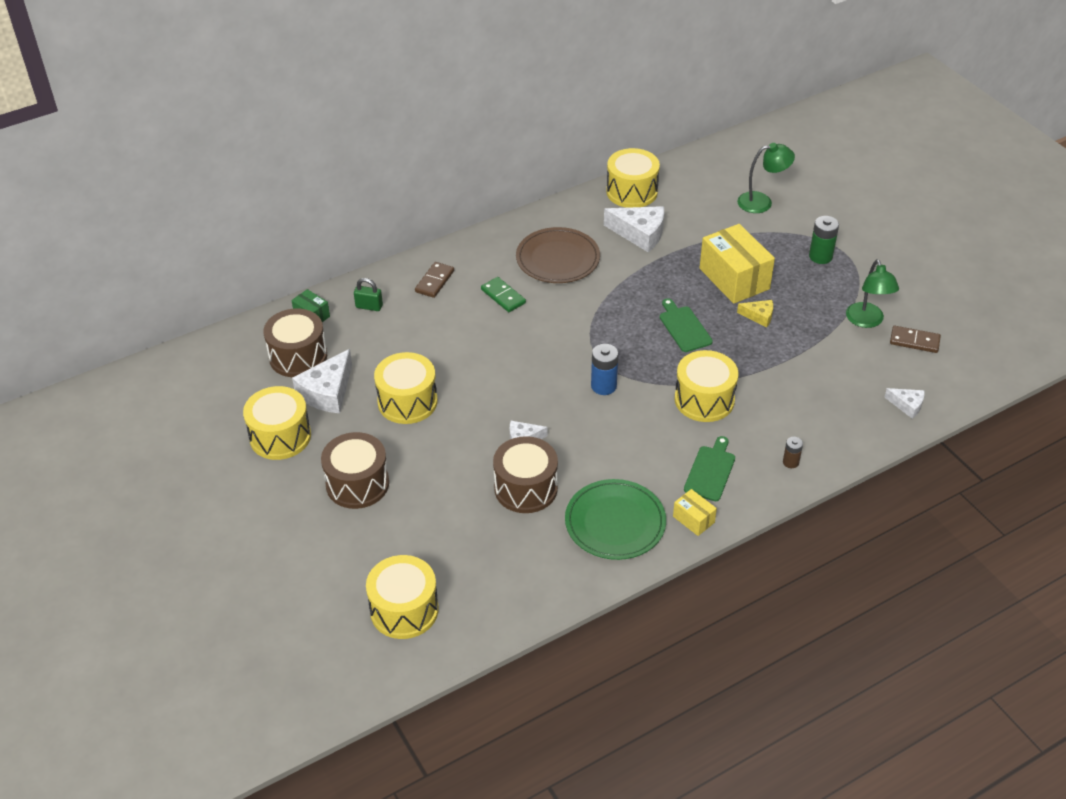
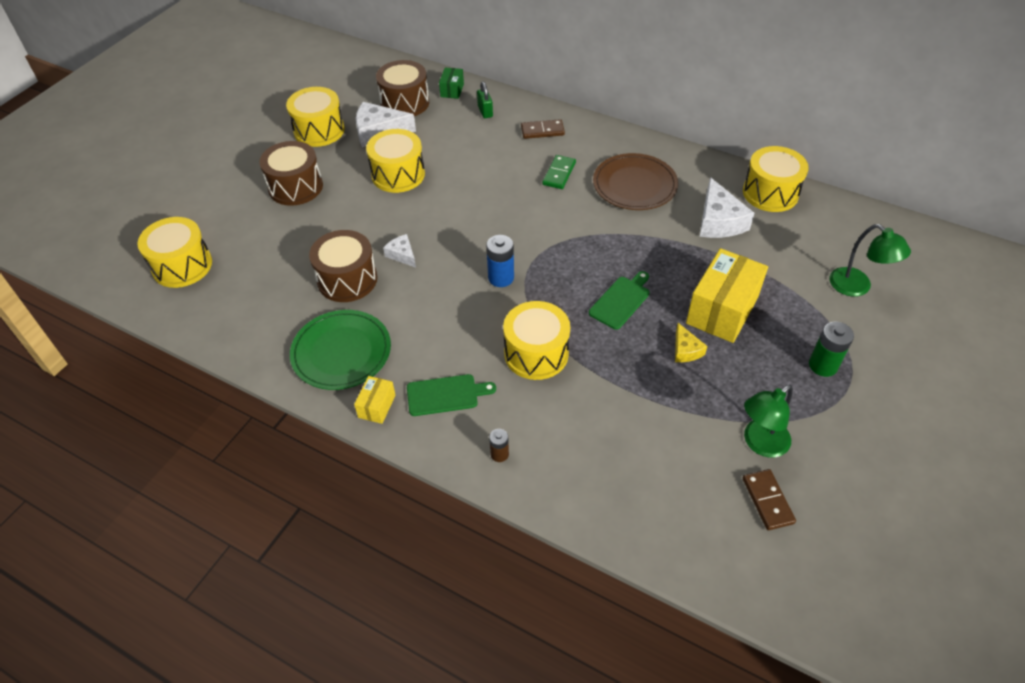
camera: 60 degrees right, 5 degrees up
white cheese [884,388,925,419] -> none

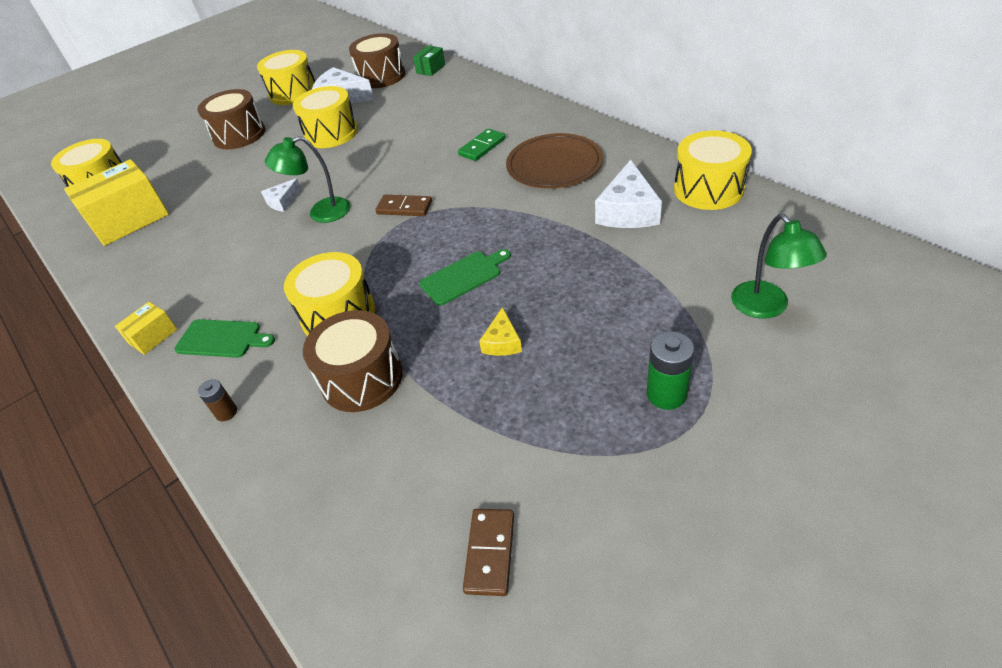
camera: 25 degrees right, 5 degrees down
green plate [290,310,391,390] -> none
brown drum [309,230,377,302] -> brown drum moved to [303,310,403,412]
white cheese [383,234,416,268] -> white cheese turned 120 degrees counterclockwise [261,178,302,212]
green padlock [477,82,493,118] -> none
blue battery [486,235,514,287] -> none
brown domino [521,119,565,139] -> brown domino moved to [375,195,432,216]
yellow box [686,248,768,343] -> yellow box moved to [64,159,169,246]
green lamp [744,385,793,458] -> green lamp moved to [265,136,351,223]

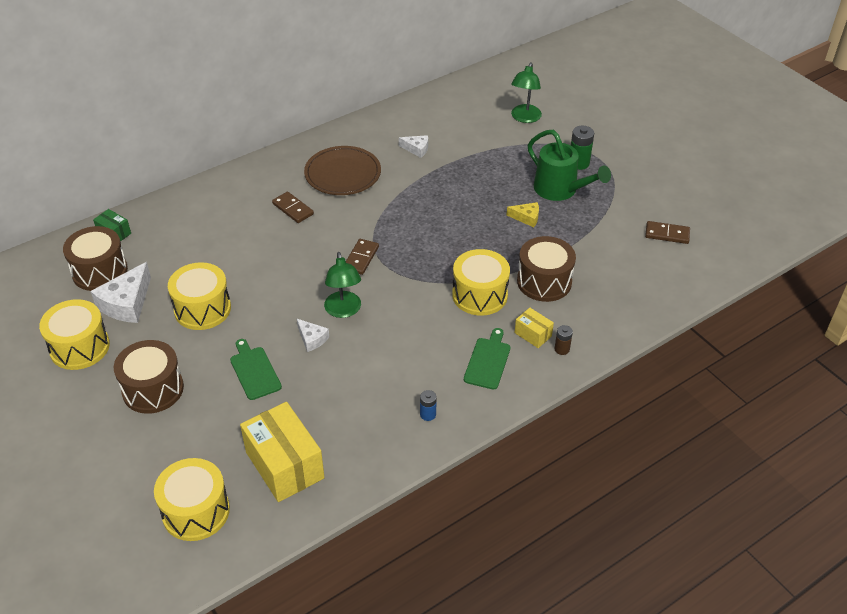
camera: 90 degrees left, 0 degrees up
yellow box [115,302,177,355] -> yellow box moved to [515,308,554,348]
green cutting board [419,249,511,306] -> green cutting board moved to [230,339,282,400]
green domino [458,128,506,161] -> brown domino [272,192,314,223]
white cheese [595,160,662,228] -> white cheese [399,135,428,158], size x0.55
yellow drum [674,131,752,210] -> none
green lamp [731,214,827,319] -> green lamp turned 120 degrees clockwise [511,63,542,123]
none -> blue battery [420,390,437,421]
none -> green watering can [528,130,611,201]

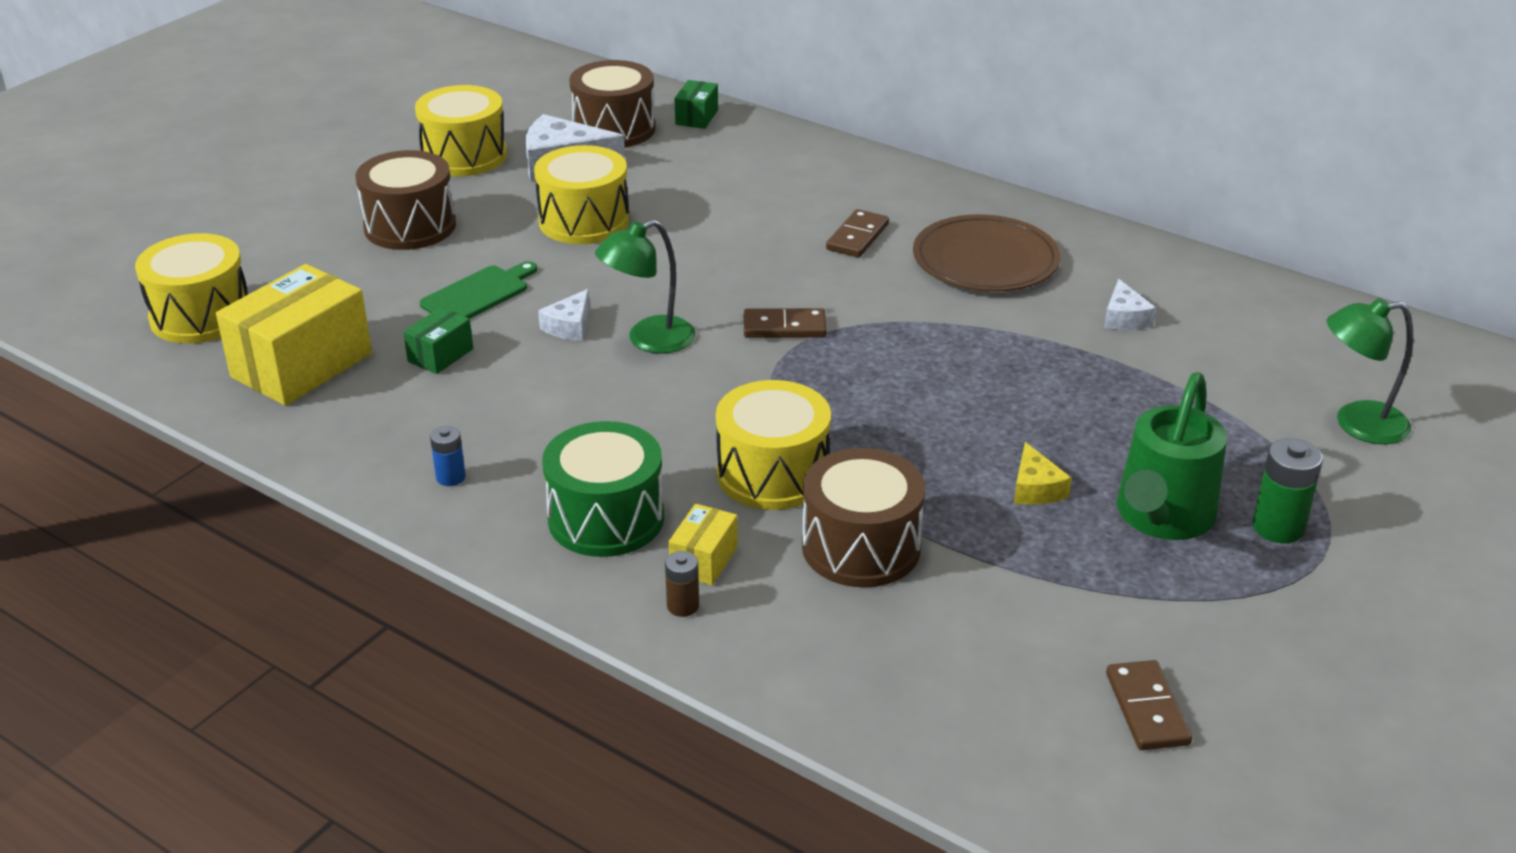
camera: 70 degrees right, 10 degrees down
green cutting board [464,328,510,390] -> green drum [542,421,664,557]
none -> green box [403,307,473,374]

